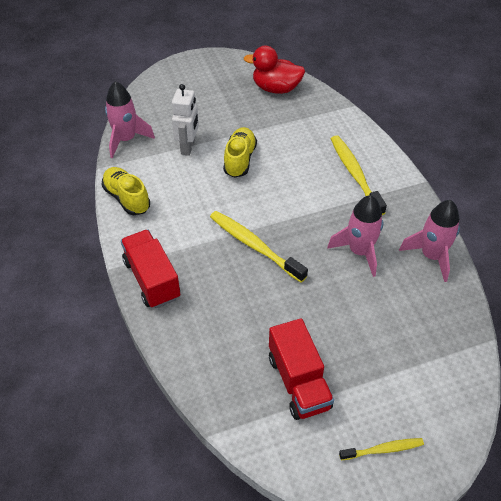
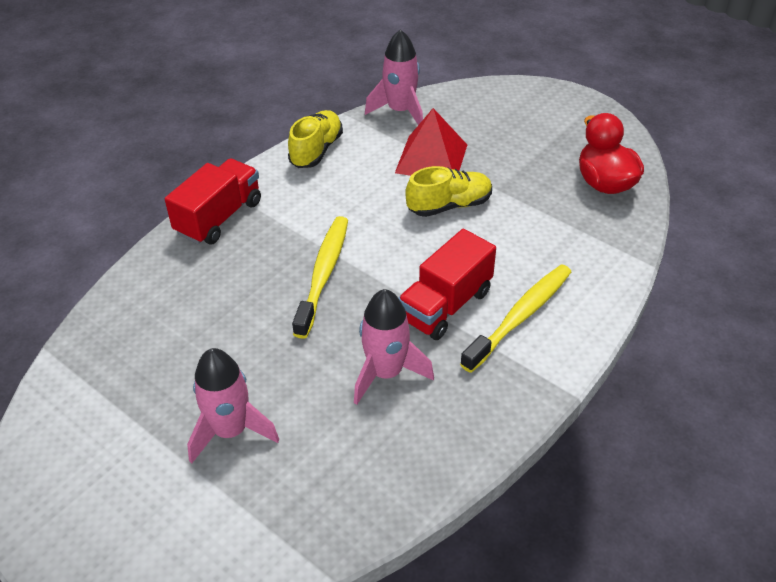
camera: 60 degrees right, 5 degrees down
white robot [172,84,199,156] -> red pyramid [395,108,467,176]
red truck [269,318,334,420] -> red truck moved to [399,229,496,340]
yellow toothbrush [339,438,424,460] -> none
pink rocket [399,200,460,282] -> pink rocket moved to [187,348,279,464]

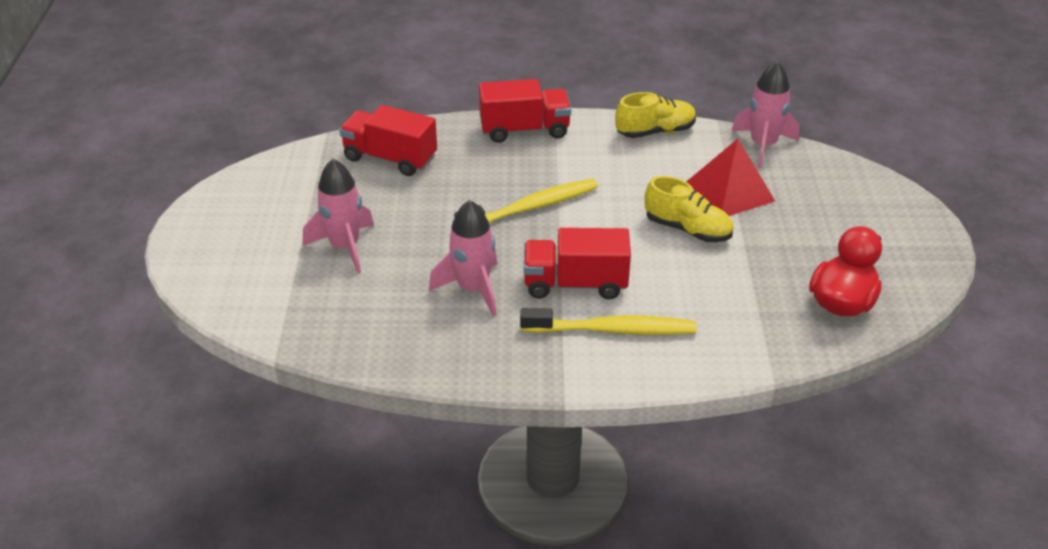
camera: 50 degrees right, 5 degrees down
none -> red truck [339,105,437,176]

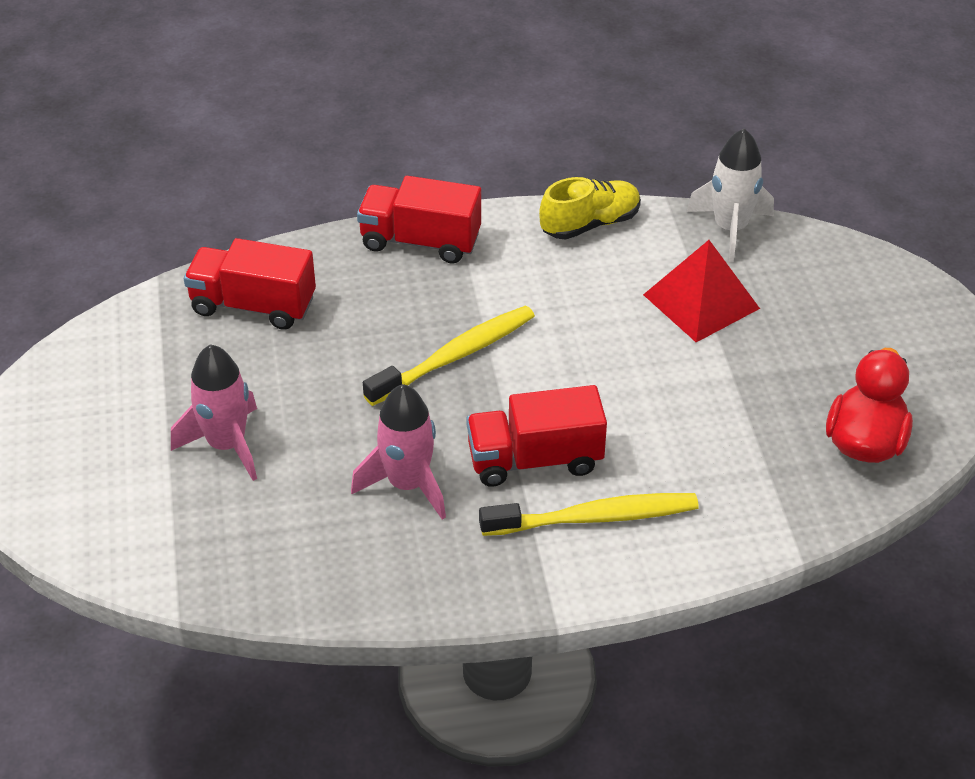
camera: 10 degrees left, 5 degrees up
red truck [479,79,571,143] -> red truck turned 150 degrees counterclockwise [357,176,481,263]
yellow shoe [645,176,733,242] -> none
pink rocket [732,61,800,168] -> white rocket [686,129,774,263]

